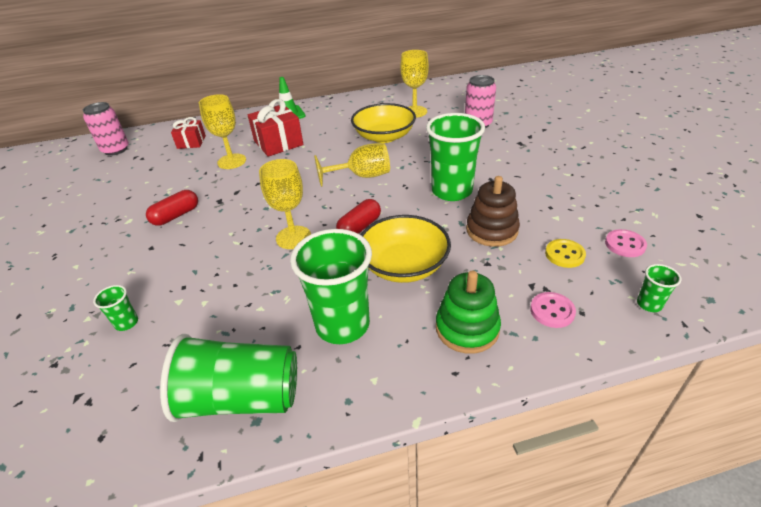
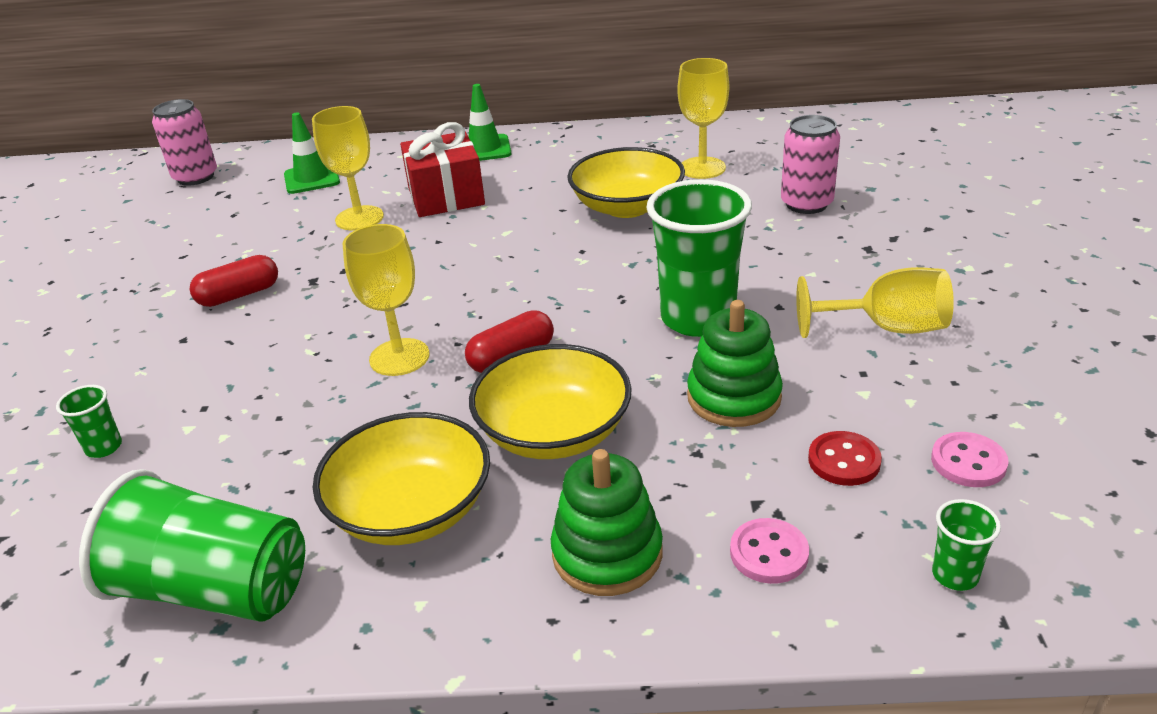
camera: 15 degrees right, 5 degrees down
red gift [171,117,206,149] -> green traffic cone [284,112,340,194]
green cup [290,229,372,344] -> yellow bowl [313,412,490,545]
yellow goblet [314,143,390,187] -> yellow goblet moved to [796,267,954,338]
brown stacking toy [466,176,520,247] -> green stacking toy [687,300,783,427]
yellow button [545,239,586,268] -> red button [808,431,882,486]

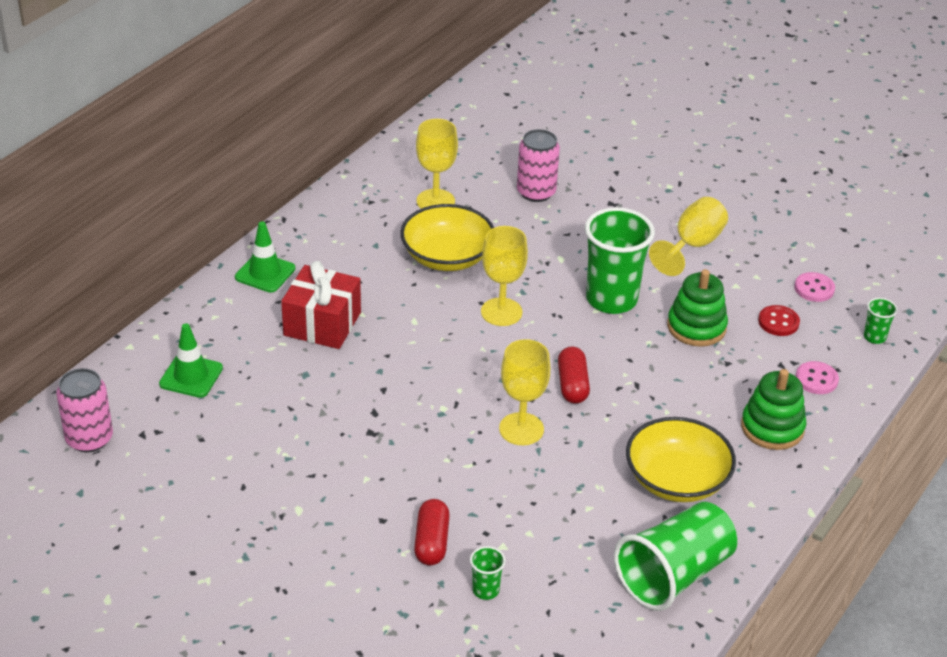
camera: 60 degrees left, 5 degrees up
red capsule [190,255,278,307] -> red capsule moved to [414,499,450,566]
yellow goblet [312,106,384,230] -> yellow goblet moved to [481,226,528,326]
yellow bowl [469,344,632,459] -> none

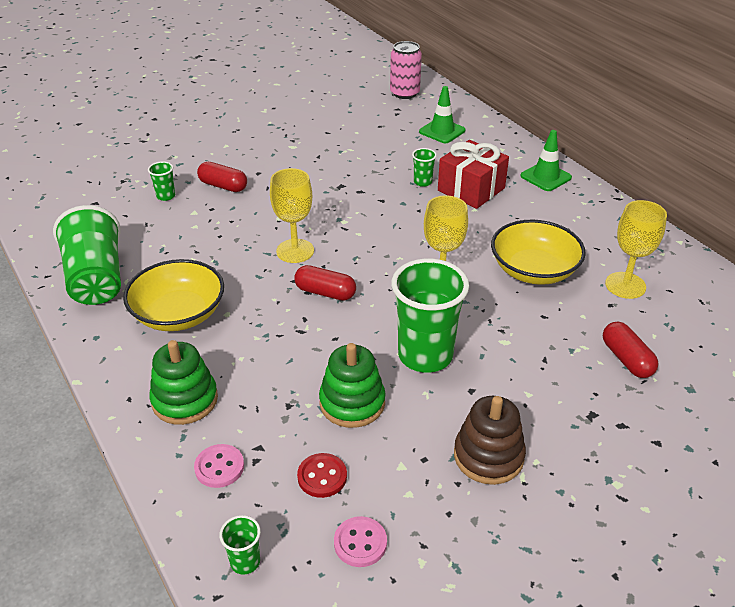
camera: 115 degrees right, 0 degrees up
pink can [517,129,560,202] -> red capsule [603,321,659,378]
yellow goblet [649,197,728,276] -> brown stacking toy [454,396,526,485]
none -> green cup [412,148,437,187]

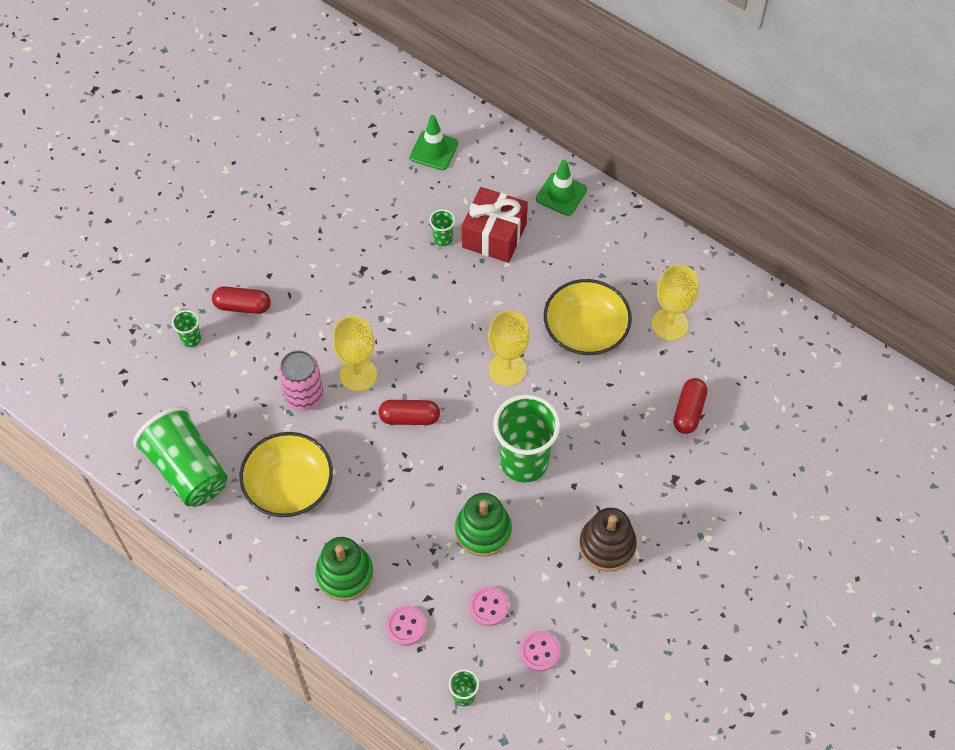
camera: 20 degrees left, 20 degrees up
red button [297,453,347,498] -> pink button [469,586,509,626]
pink can [390,41,422,99] -> pink can moved to [278,350,324,411]
red capsule [603,321,659,378] -> red capsule turned 60 degrees clockwise [673,378,707,434]

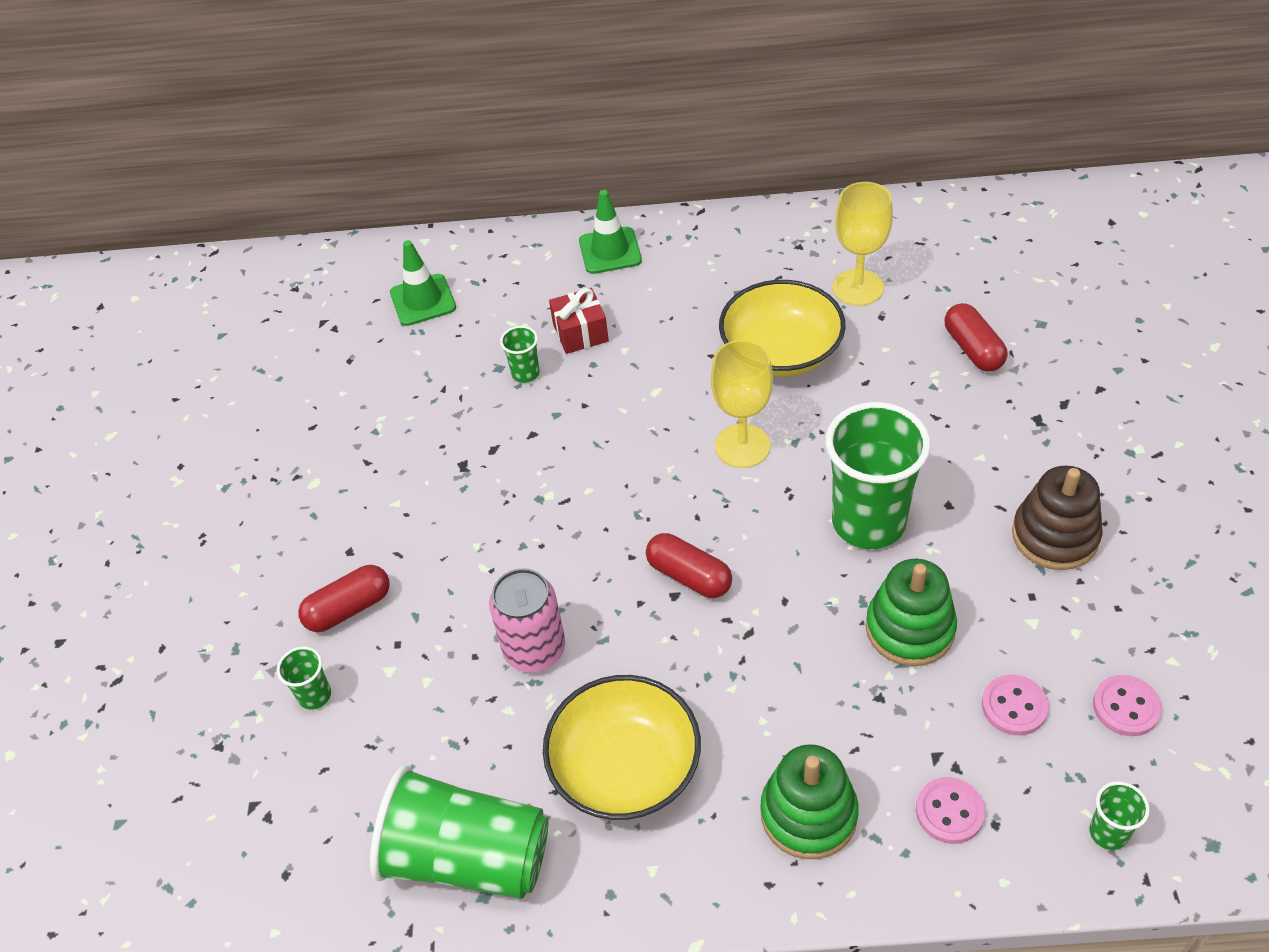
camera: 35 degrees left, 10 degrees down
yellow goblet [333,316,377,391] -> none
red capsule [378,400,440,425] -> red capsule turned 75 degrees clockwise [646,533,732,598]
red gift [462,187,528,263] -> red gift [549,288,609,354], size x0.62

